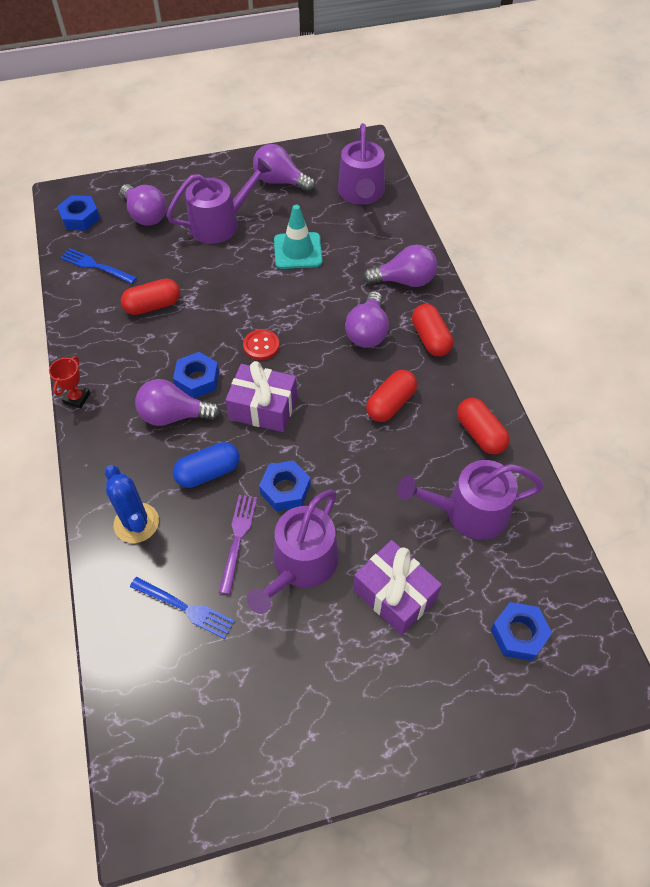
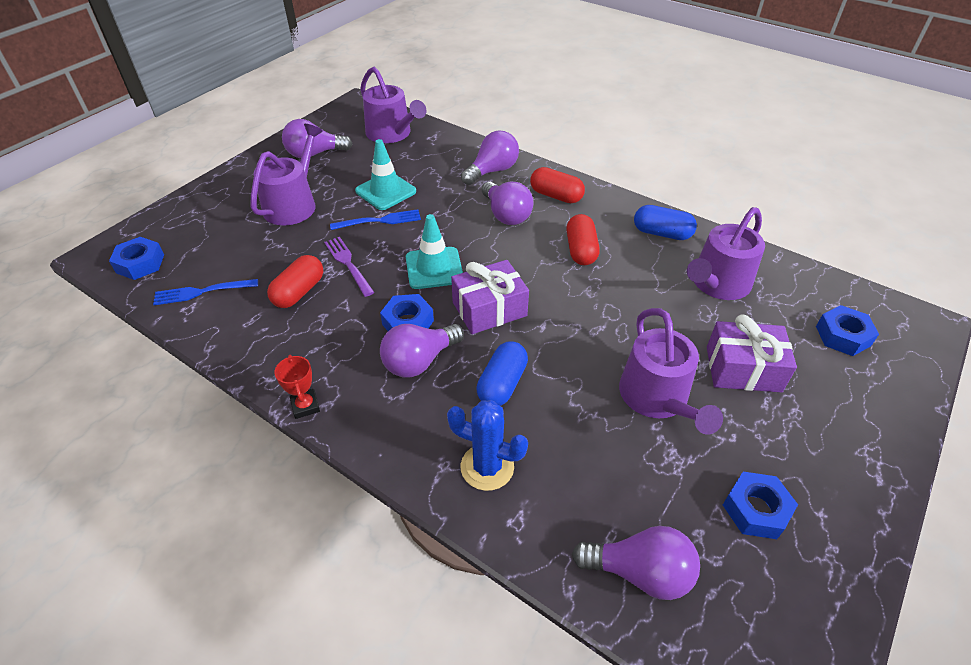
camera: 40 degrees left, 10 degrees down
purple light bulb [120,184,167,225] -> purple light bulb moved to [572,526,700,600]
blue fork [130,577,235,639] -> blue fork moved to [330,209,421,230]
purple fork [219,495,257,594] -> purple fork moved to [324,237,374,297]
red button [243,329,279,360] -> turquoise traffic cone [406,214,463,289]
blue nut [259,461,311,511] -> blue nut moved to [723,472,798,539]
red capsule [457,398,510,454] -> blue capsule [634,205,697,240]

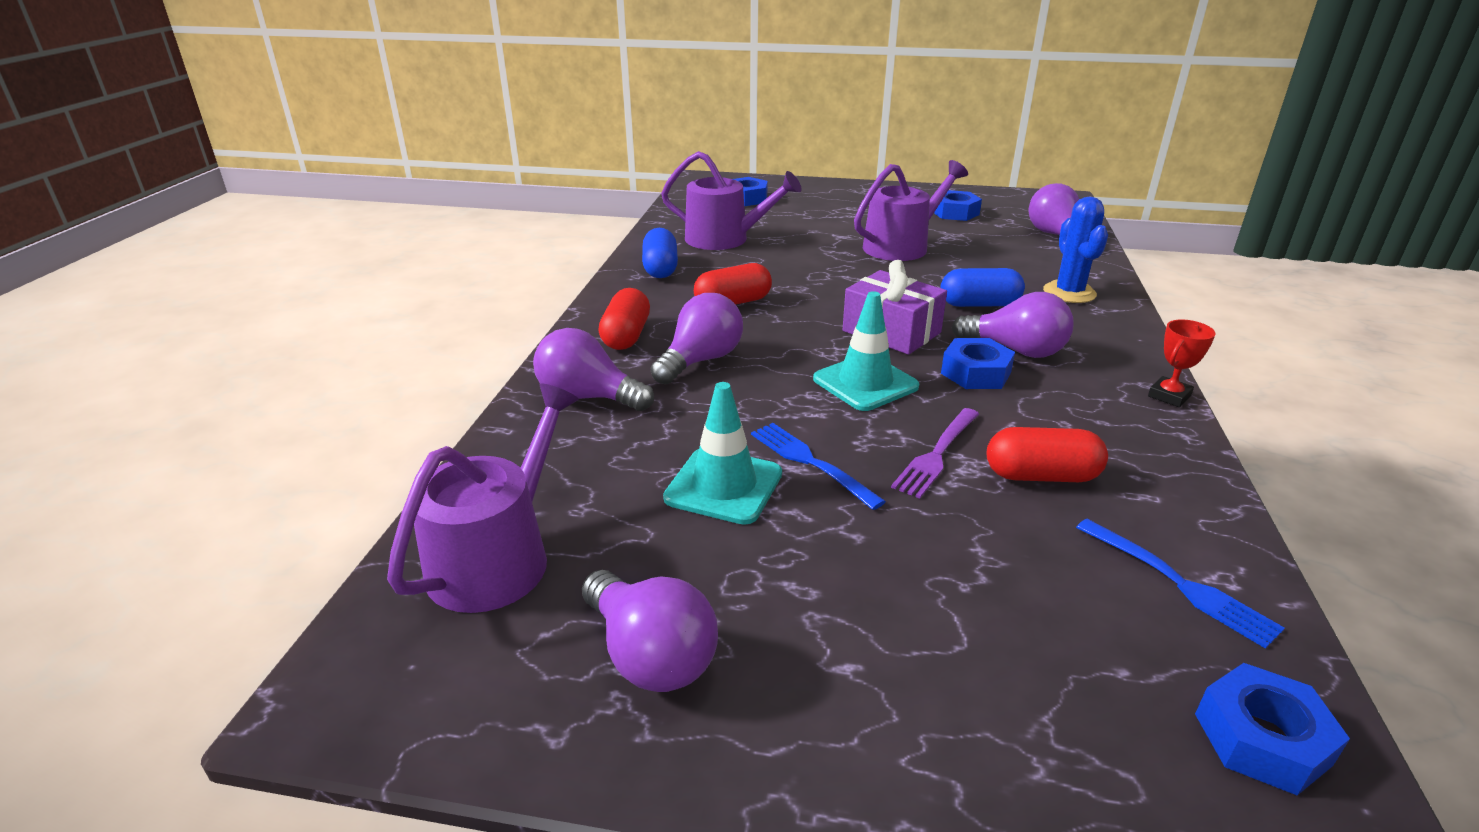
camera: 115 degrees left, 15 degrees down
purple watering can [251,124,323,225] -> none
purple gift [707,314,797,392] -> none

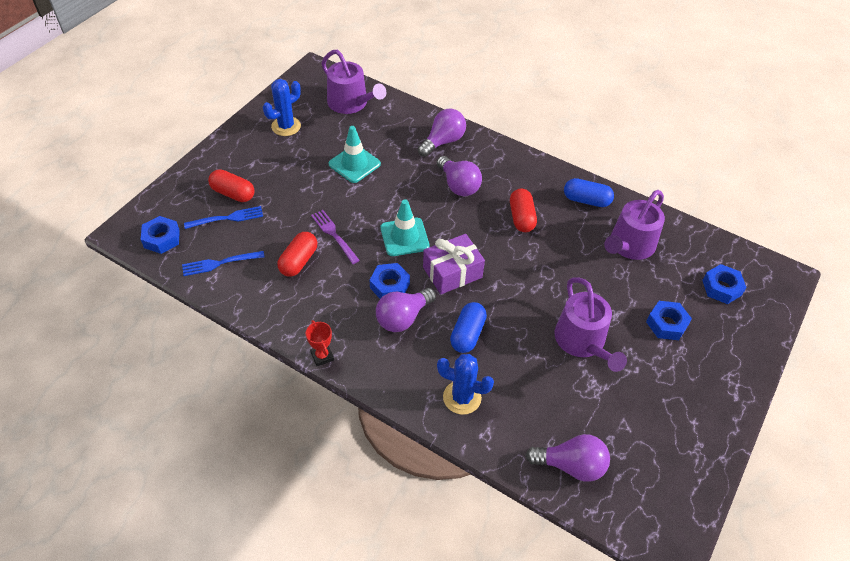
camera: 110 degrees right, 20 degrees up
purple light bulb [582,570,718,692] -> blue cactus [263,79,301,136]
red capsule [599,288,650,350] -> red capsule moved to [208,169,254,202]
blue fork [751,423,886,510] -> blue fork moved to [184,206,263,229]
blue nut [934,190,982,221] -> blue nut moved to [646,301,692,340]

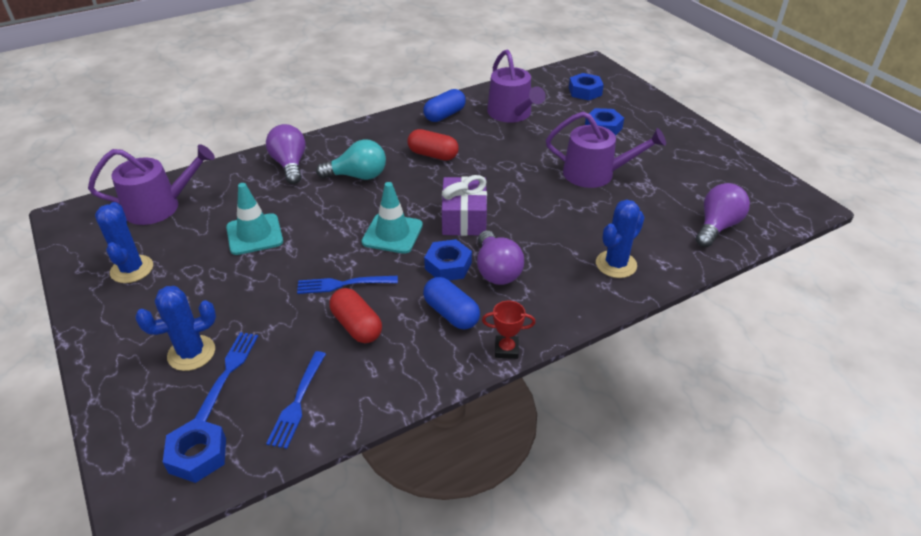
camera: 60 degrees left, 10 degrees down
red capsule [208,169,254,202] -> blue cactus [135,286,216,371]
purple fork [311,210,360,264] -> blue fork [297,276,398,294]
purple light bulb [437,156,482,196] -> turquoise light bulb [316,139,386,180]
blue capsule [450,302,487,353] -> blue capsule moved to [423,277,480,330]

